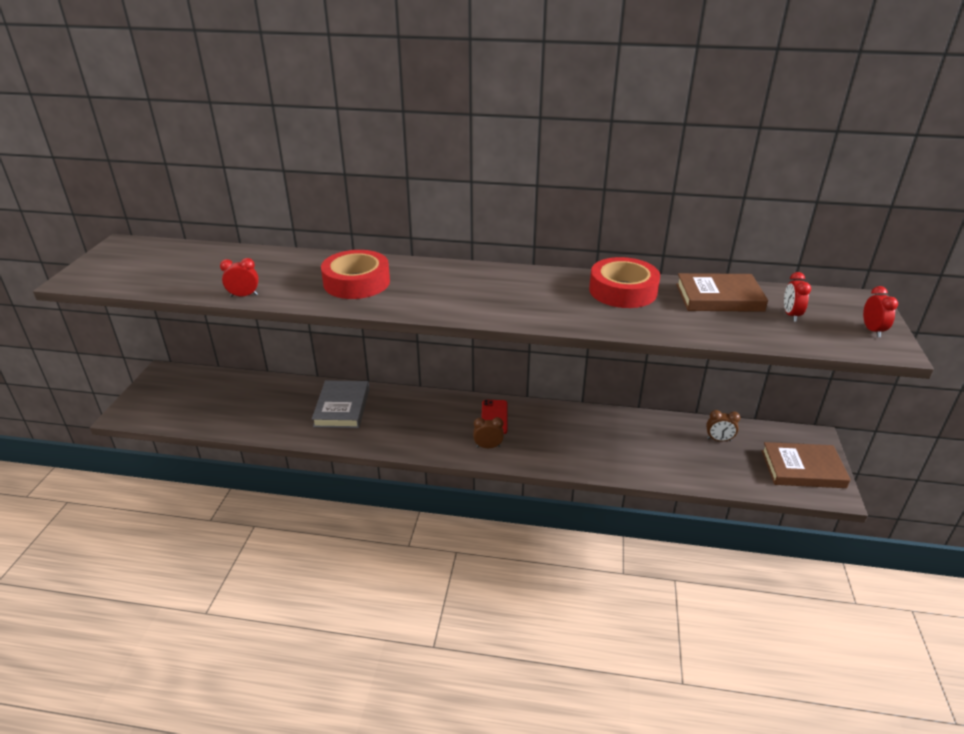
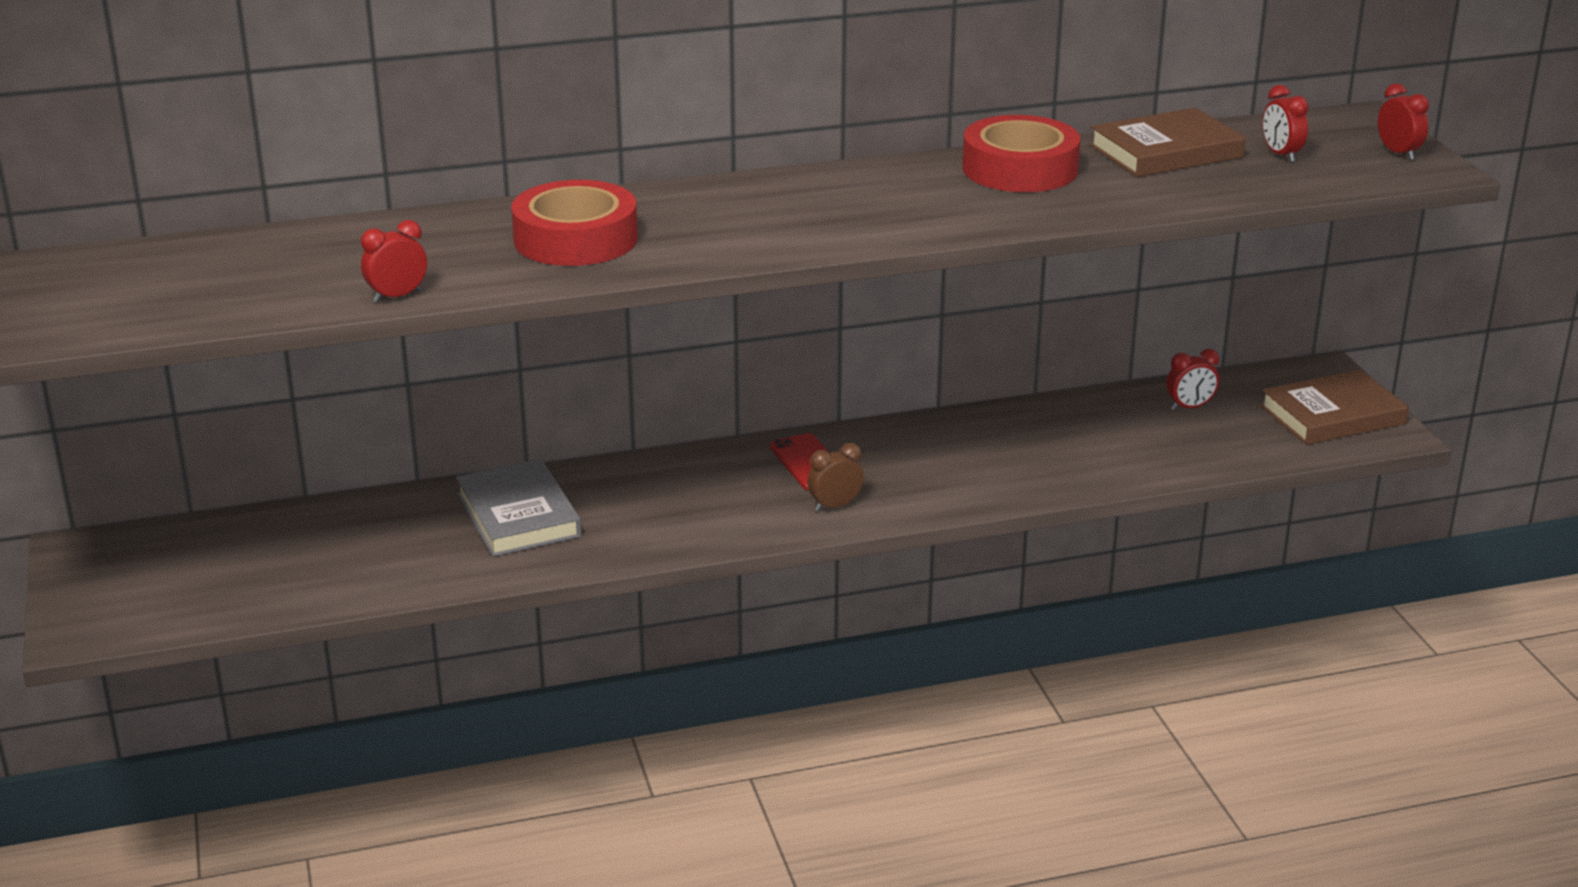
camera: 25 degrees left, 5 degrees down
brown clock [706,410,740,441] -> red clock [1166,349,1219,410]

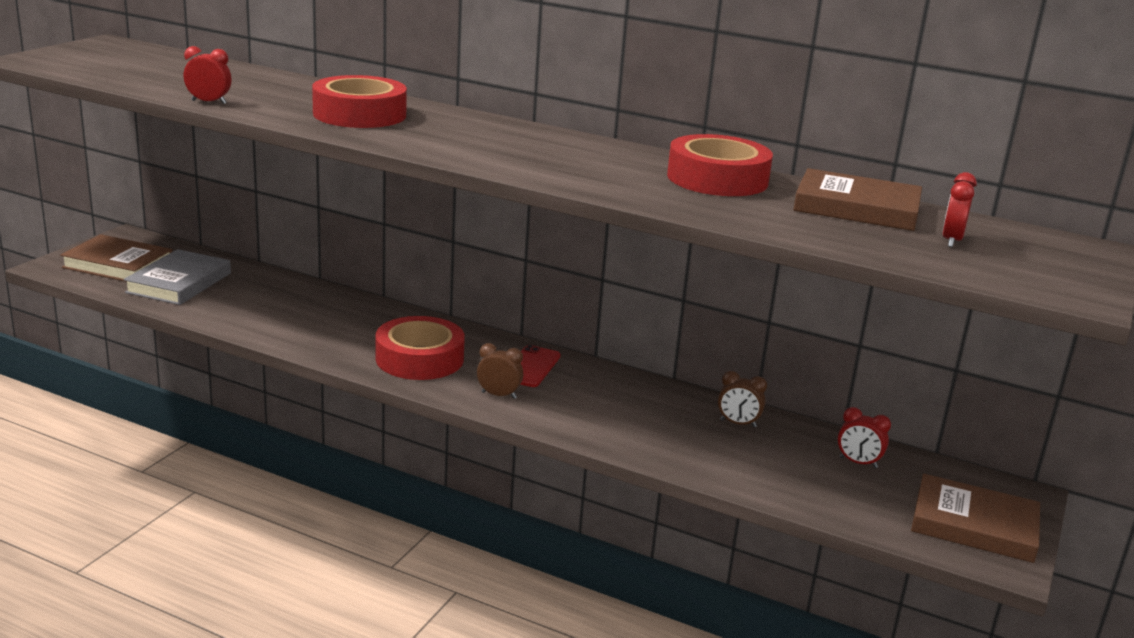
camera: 40 degrees right, 5 degrees down
grey book [456,459,582,557] -> grey book moved to [124,249,231,305]
red clock [1378,83,1429,160] -> none
none -> brown book [60,234,172,282]
none -> red tape [376,316,465,380]
none -> brown clock [718,371,767,427]

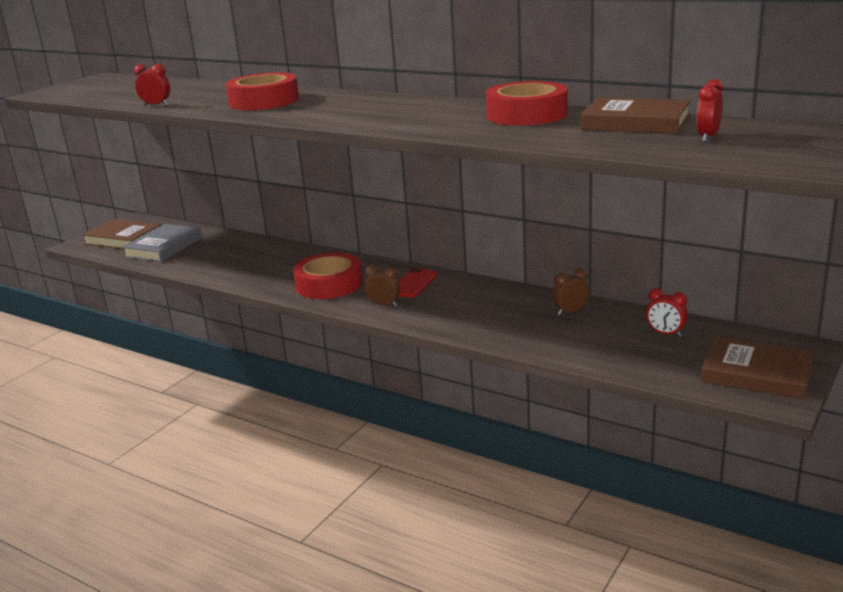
camera: 10 degrees right, 0 degrees up
brown clock [718,371,767,427] -> brown clock turned 135 degrees clockwise [552,268,590,315]

